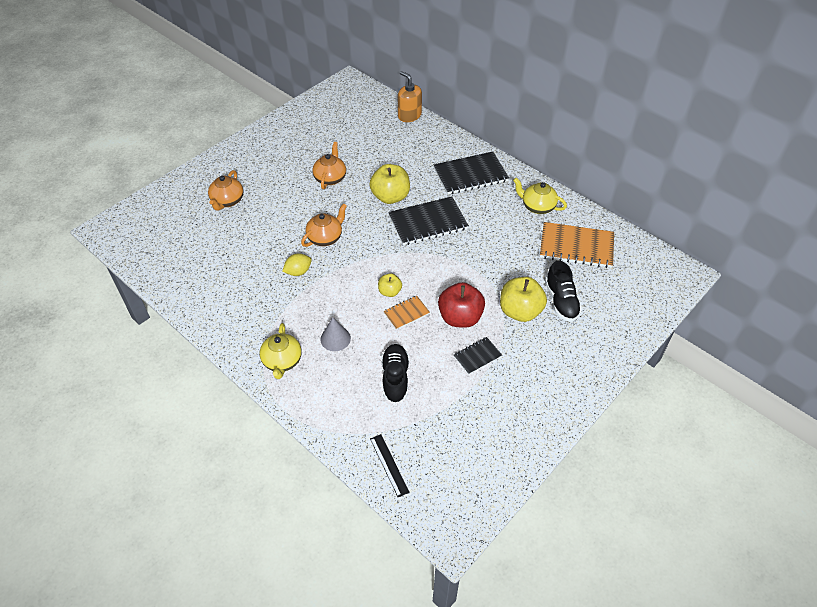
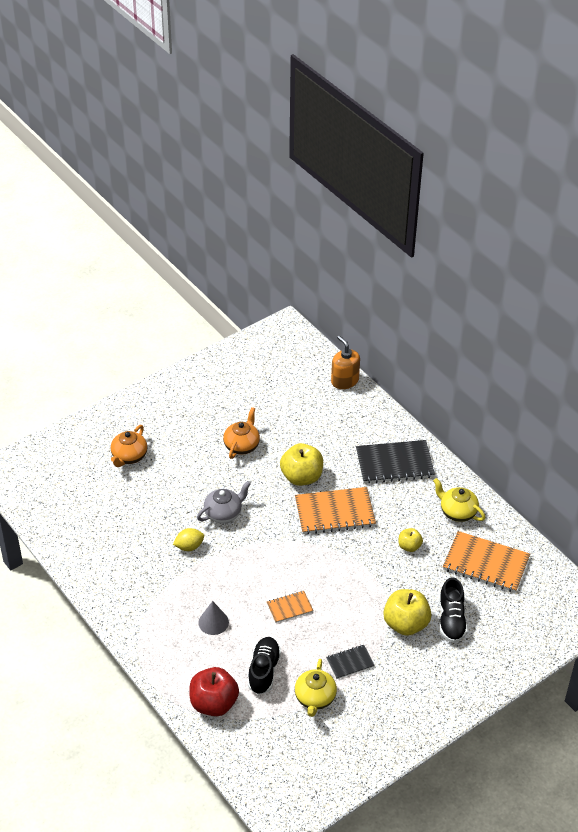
camera: 10 degrees right, 5 degrees down
yellow teapot [260,323,302,379] -> yellow teapot moved to [295,659,337,717]
orange teapot [301,203,347,247] -> grey teapot [197,481,251,523]
black ruler [370,434,410,497] -> none
yellow apple [378,273,402,297] -> yellow apple moved to [398,528,423,552]
black notebook [388,197,469,245] -> orange notebook [295,487,376,535]
red apple [438,282,485,328] -> red apple moved to [189,667,239,716]

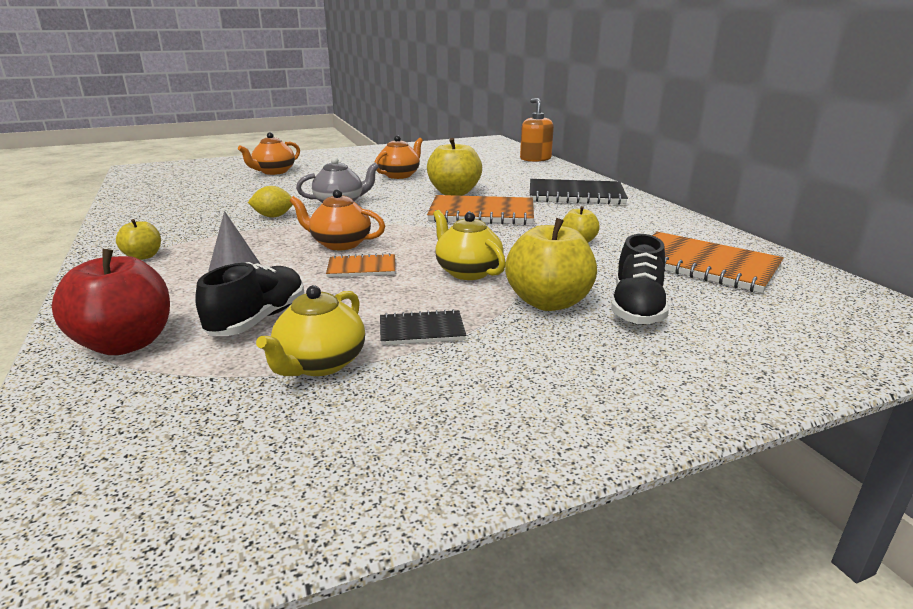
camera: 15 degrees right, 20 degrees down
yellow teapot [433,478,485,522] -> yellow teapot moved to [433,210,506,280]
none -> yellow apple [116,219,161,260]
none -> orange teapot [289,189,385,250]

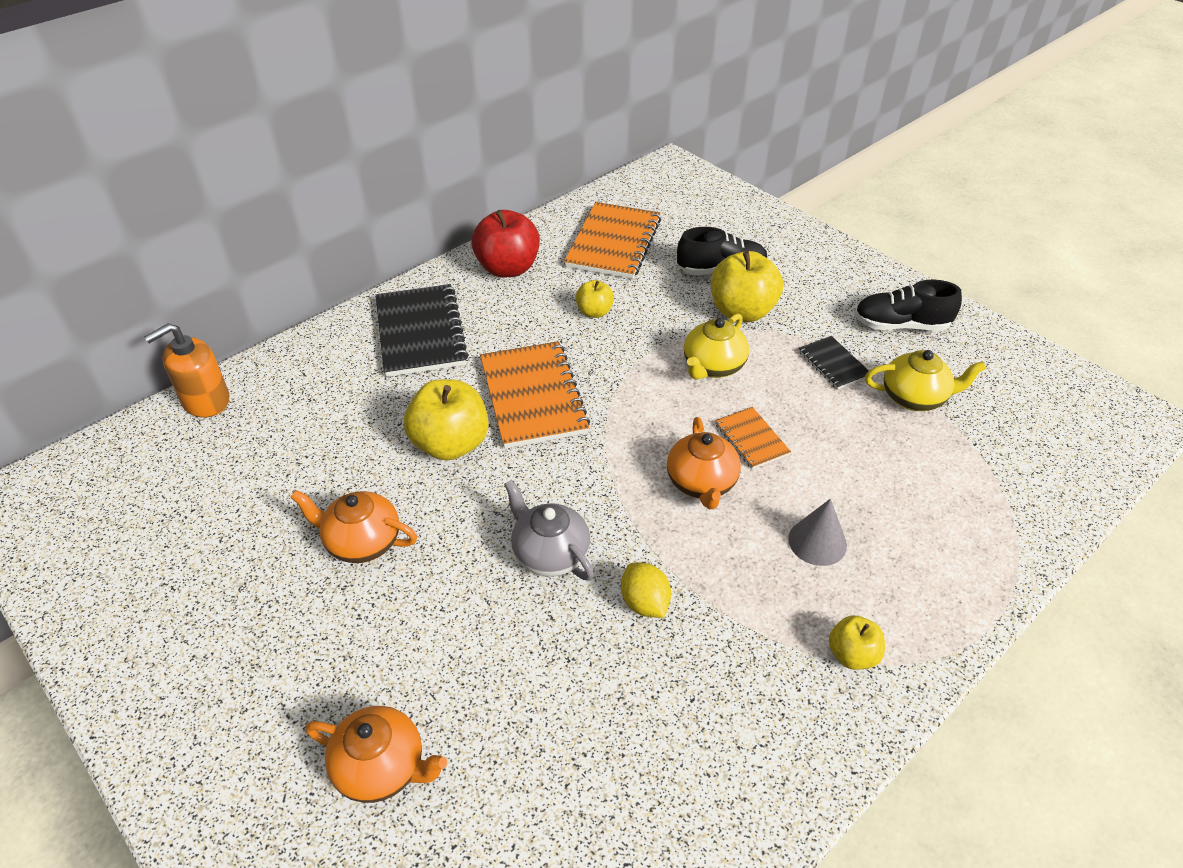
camera: 110 degrees left, 20 degrees up
red apple [52,249,170,355] -> red apple moved to [471,210,540,278]
black shoe [195,262,304,336] -> black shoe moved to [854,280,962,331]

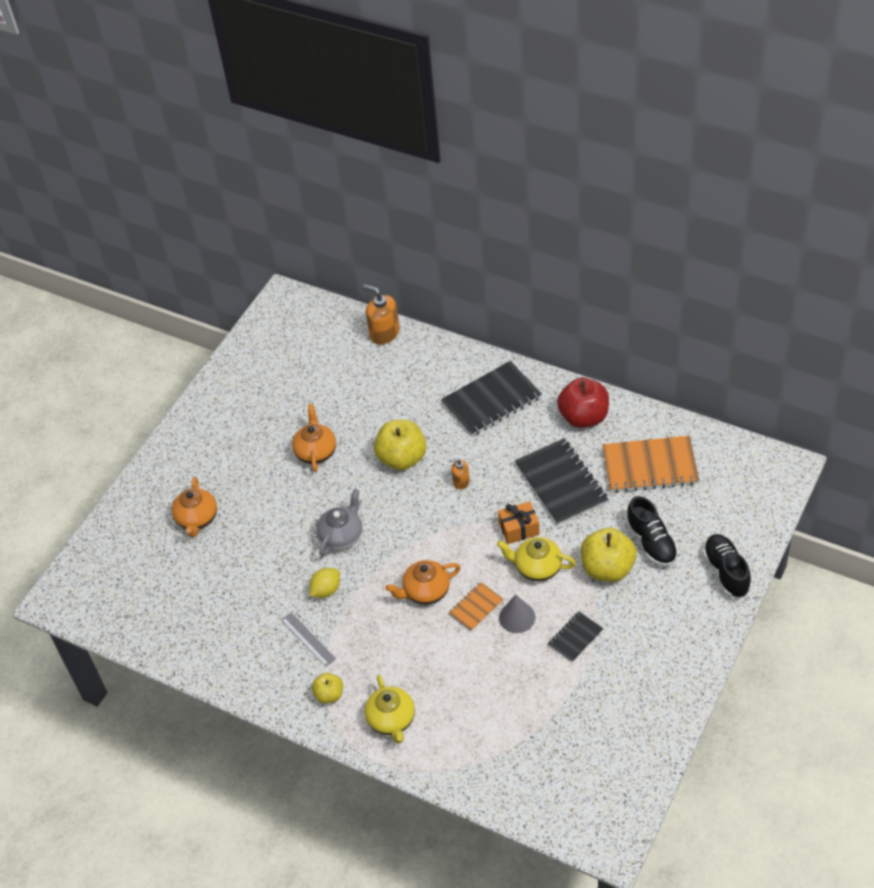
camera: 75 degrees right, 5 degrees up
orange notebook [480,341,590,448] -> orange soap dispenser [448,458,470,490]
yellow apple [576,280,614,318] -> black notebook [515,438,608,525]
grey cone [788,498,847,566] -> grey cone moved to [499,594,535,633]
black shoe [854,280,962,331] -> black shoe moved to [703,534,751,598]
yellow teapot [865,350,986,411] -> yellow teapot moved to [365,675,415,744]
none -> grey ruler [281,612,336,667]
none -> orange gift [498,501,540,544]

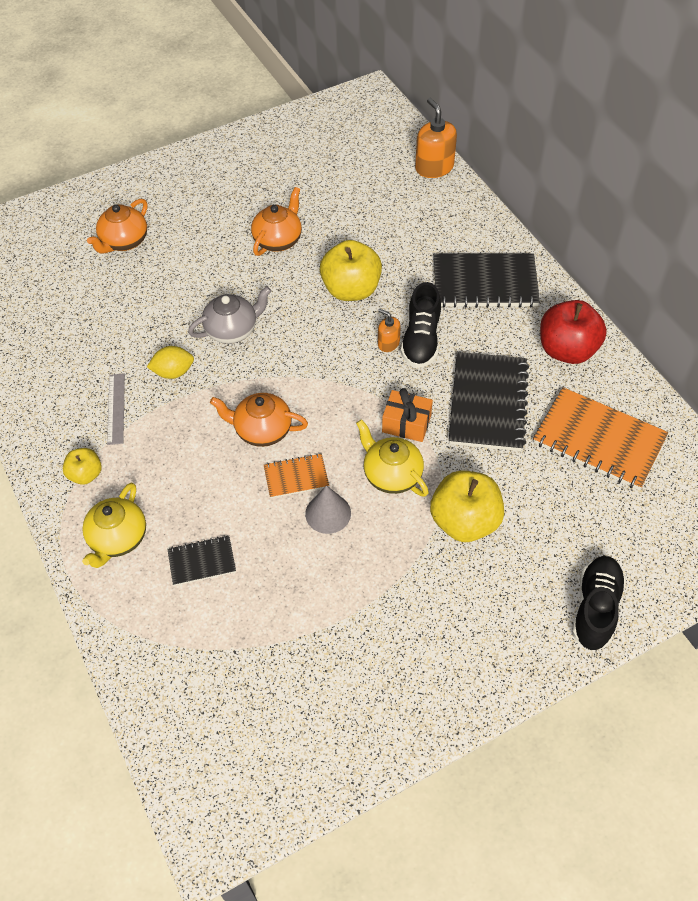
camera: 30 degrees right, 5 degrees up
black notebook [548,612,604,662] -> black notebook moved to [167,535,236,586]
black shoe [626,496,678,567] -> black shoe moved to [401,282,441,368]

